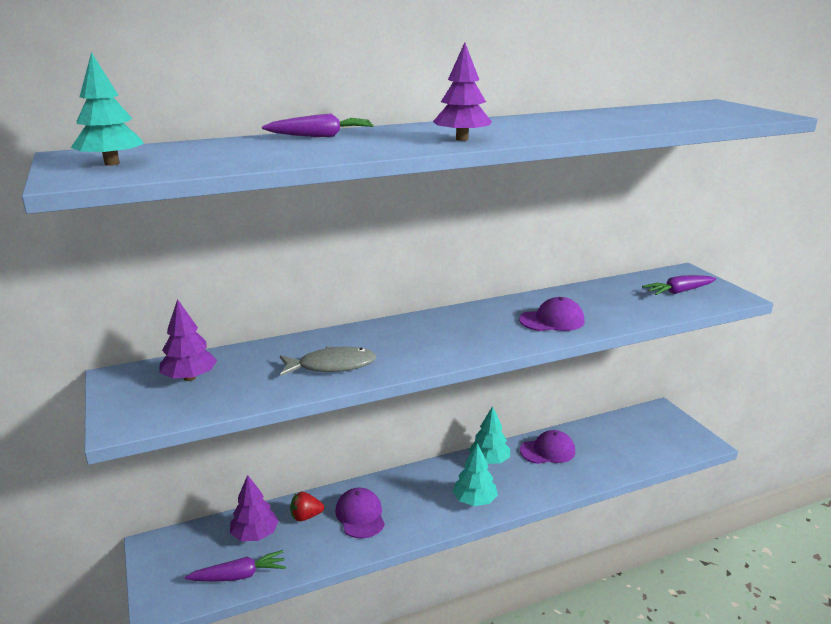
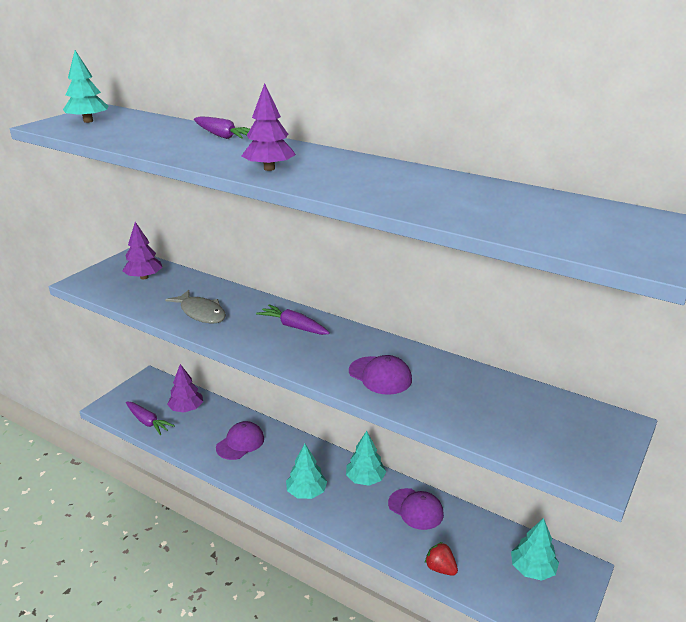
camera: 55 degrees right, 5 degrees up
red strawberry [290,492,324,521] -> red strawberry moved to [425,542,458,576]
purple carrot [642,275,716,295] -> purple carrot moved to [256,304,330,335]
none -> turquoise tree [511,518,559,581]

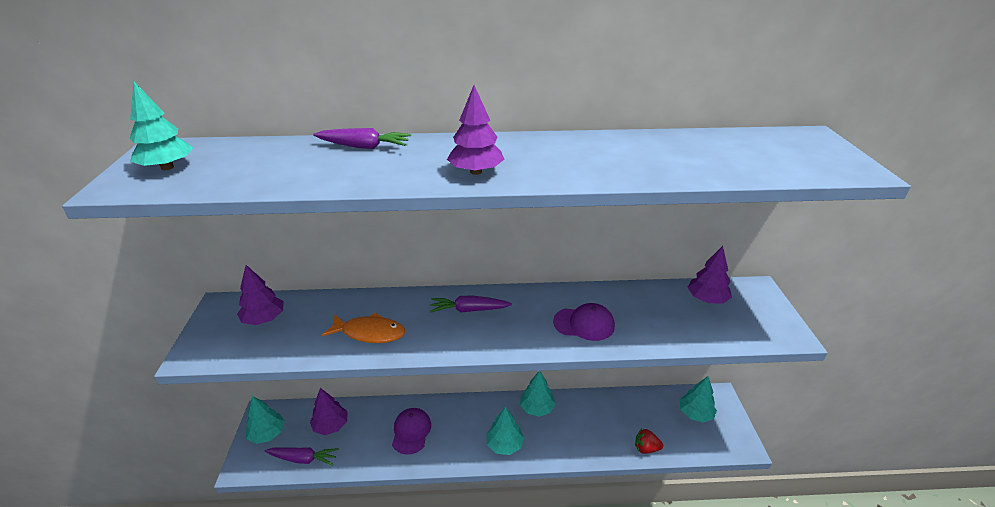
camera: 35 degrees left, 5 degrees up
grey fish [165,290,226,323] -> orange fish [322,312,405,343]
purple cap [388,488,444,530] -> none
none -> turquoise tree [246,396,285,444]
none -> purple tree [688,246,732,304]

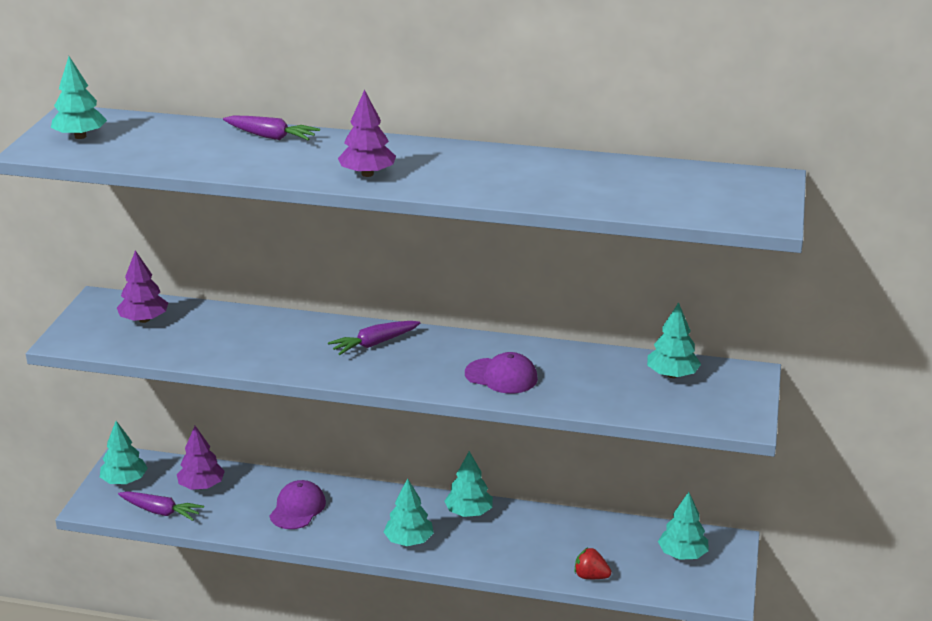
camera: 15 degrees right, 5 degrees down
orange fish [322,312,405,343] -> none
purple carrot [430,295,512,313] -> purple carrot turned 45 degrees counterclockwise [328,321,421,355]
purple tree [688,246,732,304] -> turquoise tree [647,302,701,378]

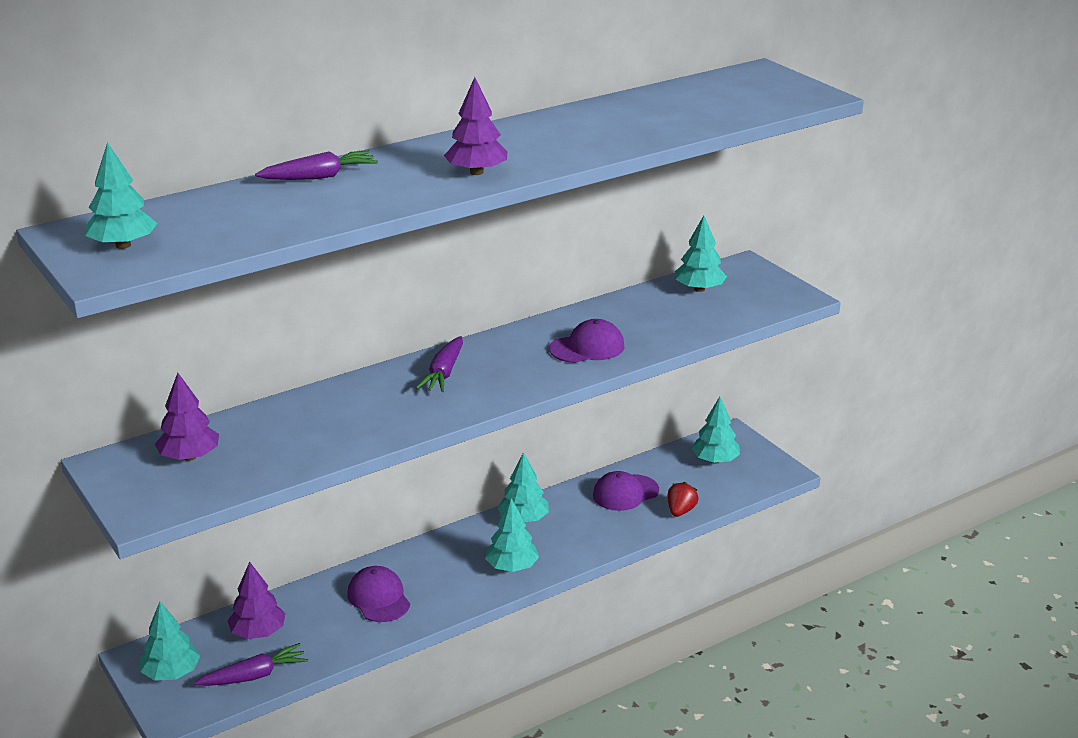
camera: 45 degrees left, 0 degrees up
red strawberry [575,548,612,579] -> red strawberry turned 135 degrees clockwise [667,482,698,517]
none -> purple cap [593,471,659,511]

